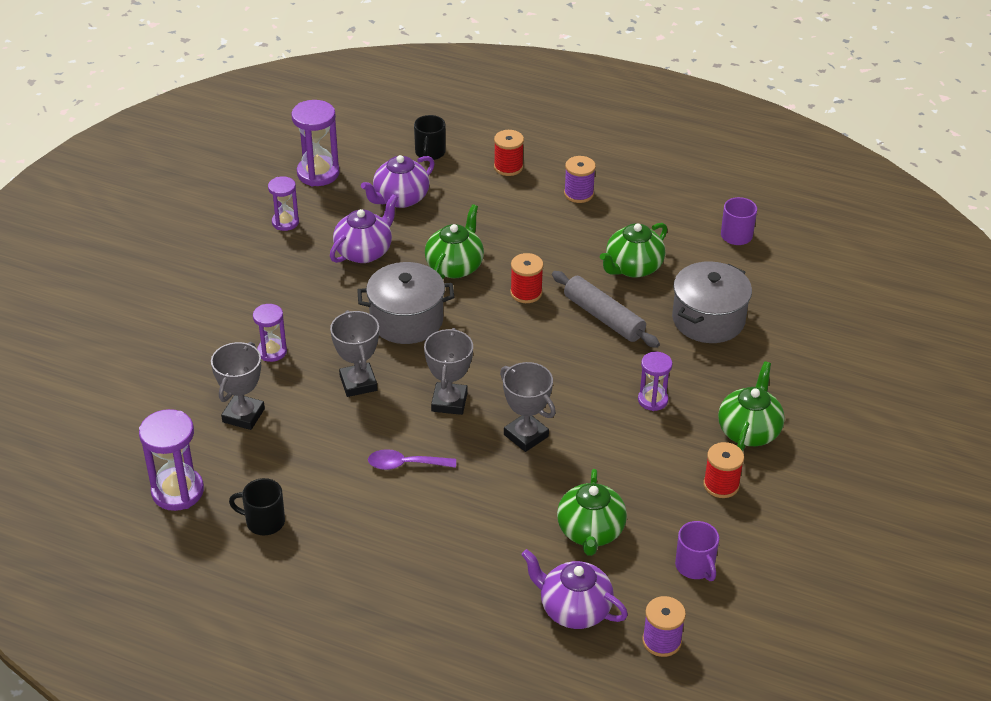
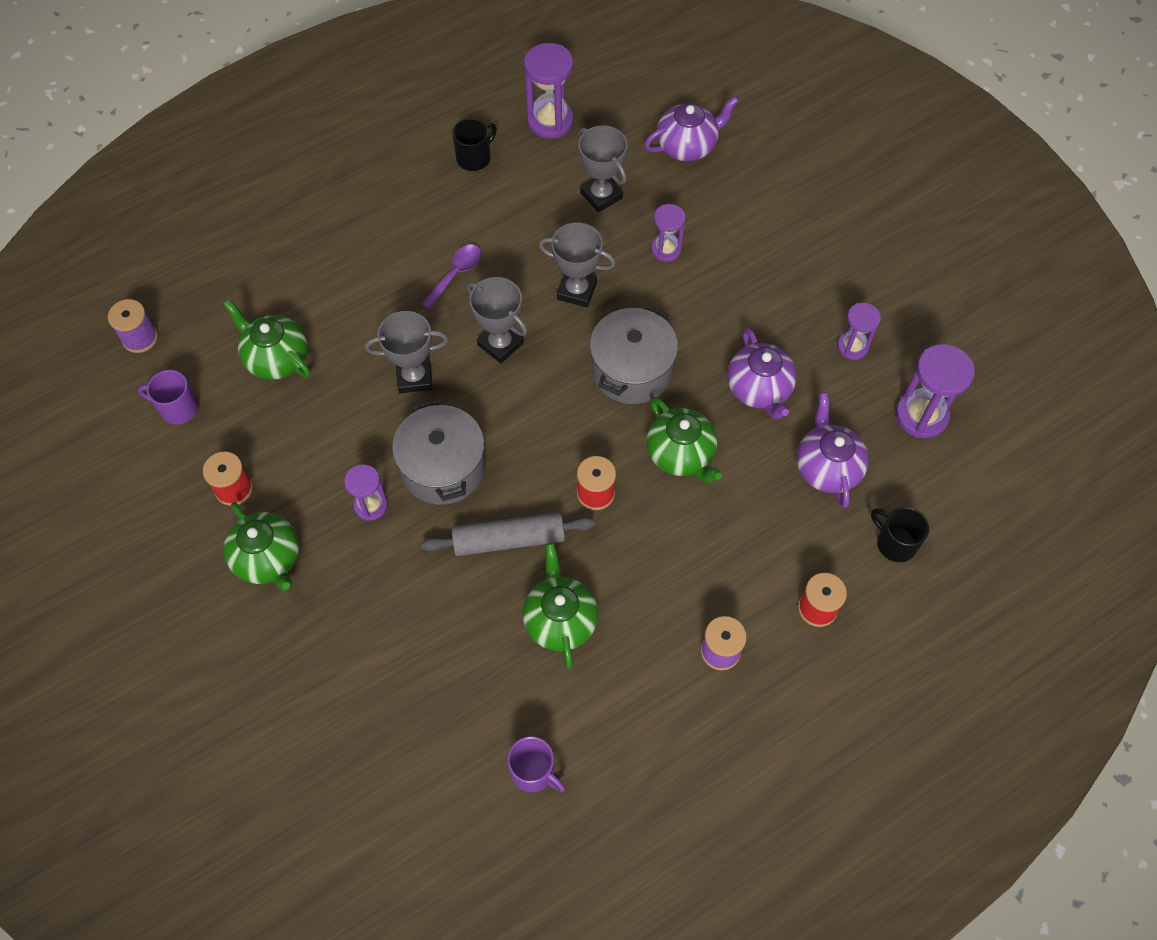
camera: 125 degrees right, 20 degrees up
purple teapot [521,549,628,629] -> purple teapot moved to [645,96,739,161]
grey pot [672,261,752,343] -> grey pot moved to [392,400,485,505]

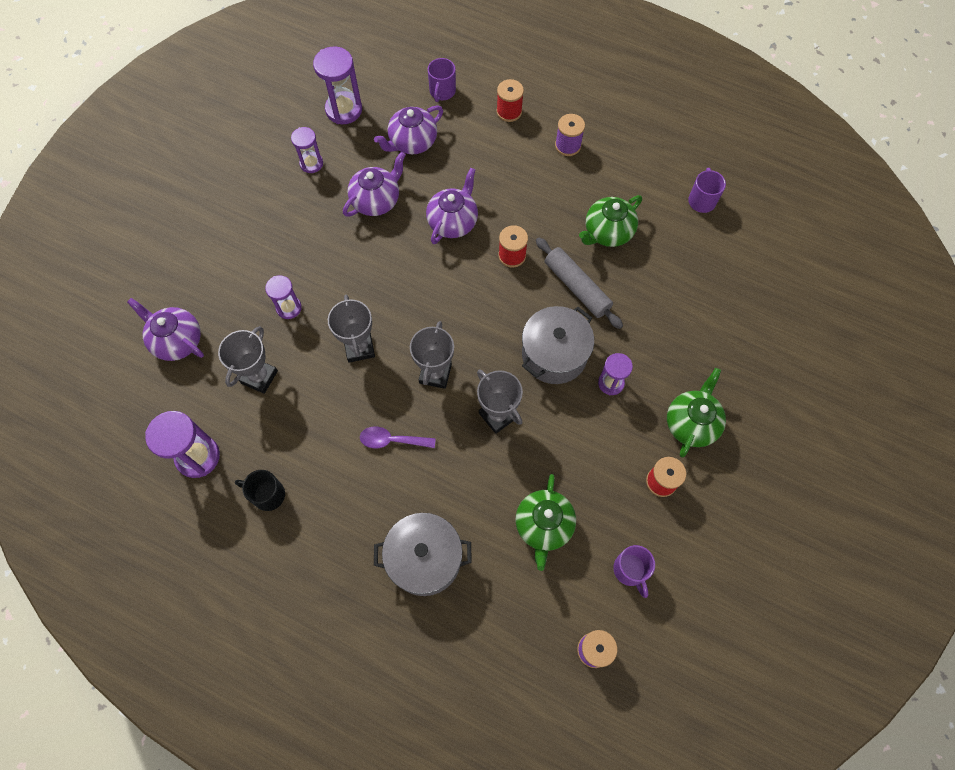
camera: 120 degrees left, 5 degrees up
grey pot [590,305,678,404] -> grey pot moved to [374,513,472,596]
green teapot [646,397,722,483] -> purple teapot [426,168,478,244]
black mug [871,507,929,562] -> purple mug [428,58,456,102]

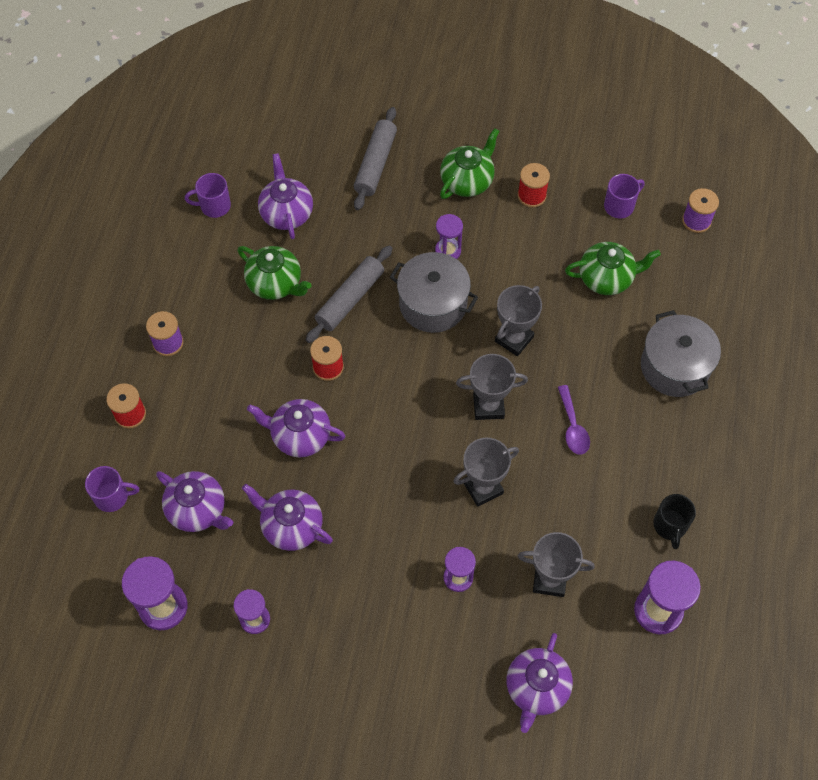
camera: 105 degrees left, 5 degrees down
green teapot [667,368,726,457] -> green teapot turned 120 degrees clockwise [440,128,499,199]
none -> purple teapot [258,153,313,239]
none -> grey rolling pin [354,107,397,210]

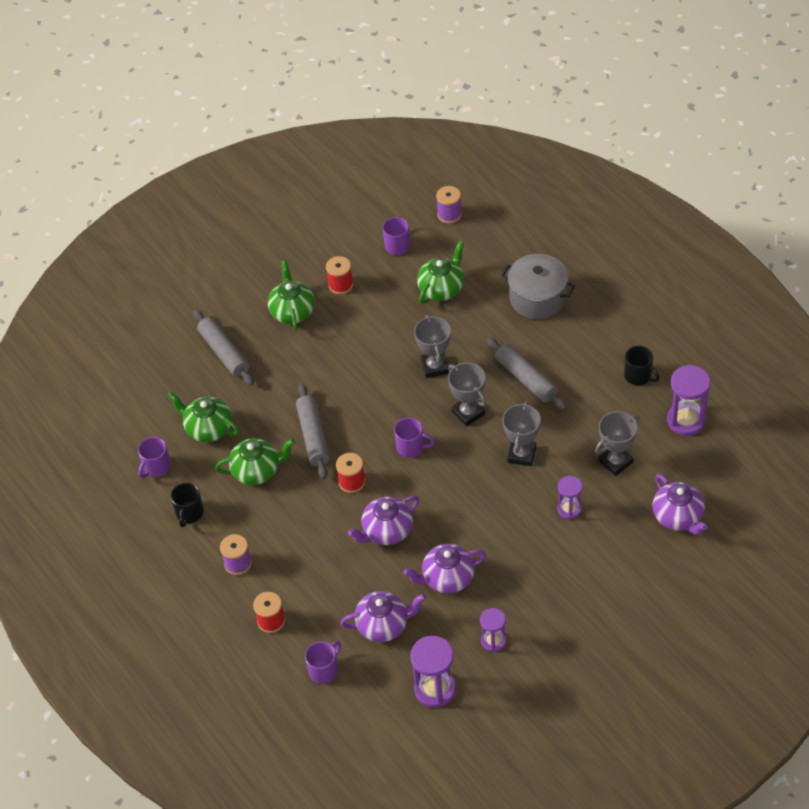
camera: 45 degrees left, 10 degrees down
purple teapot [258,153,313,239] -> green teapot [167,392,240,442]
grey pot [390,252,478,333] -> none
purple hourglass [435,214,463,259] -> none
grey trophy [456,354,528,420] -> grey trophy turned 75 degrees counterclockwise [448,363,486,427]
purple spoon [558,385,590,455] -> grey rolling pin [487,337,567,410]
none -> black mug [171,483,204,527]
none -> purple mug [394,418,435,458]

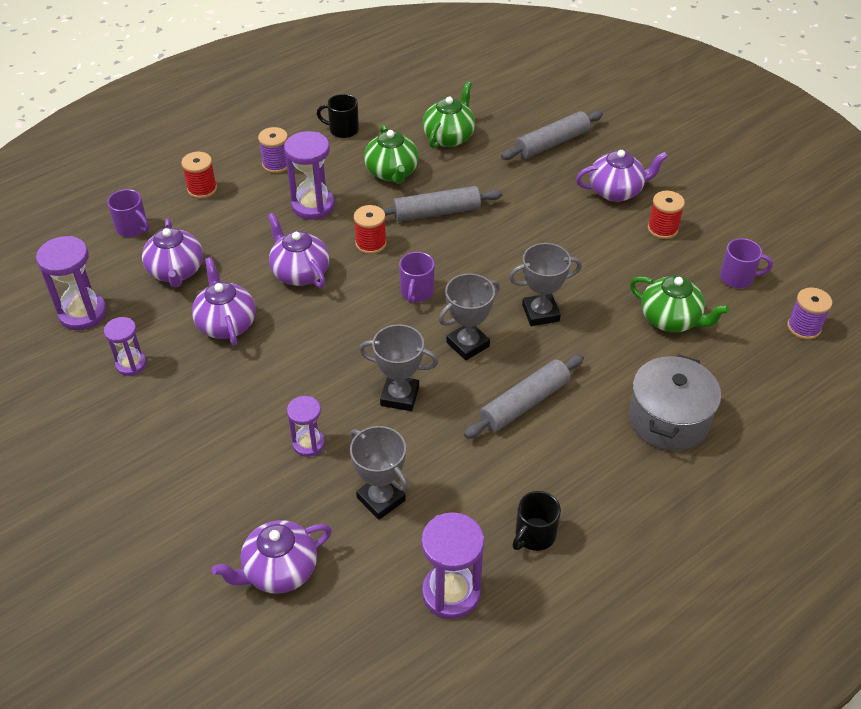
camera: 85 degrees right, 5 degrees down
purple mug [138,437,171,478] -> none
green teapot [268,260,315,331] -> purple teapot [576,150,668,202]
none -> purple hourglass [284,131,335,220]

